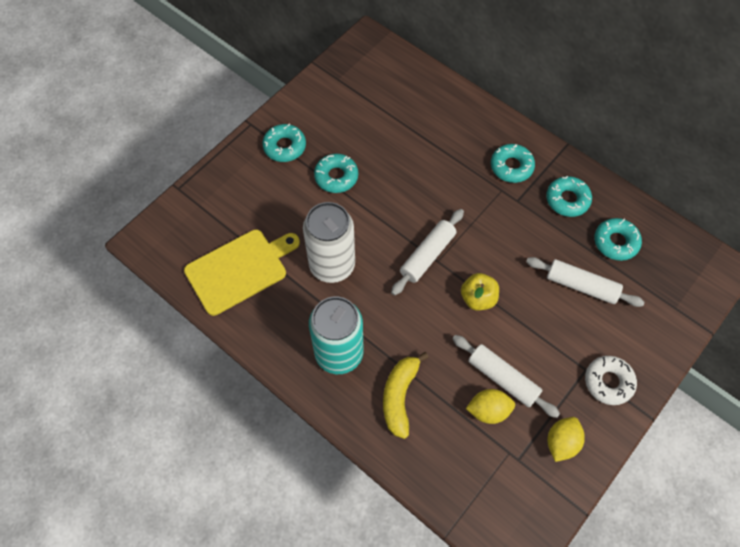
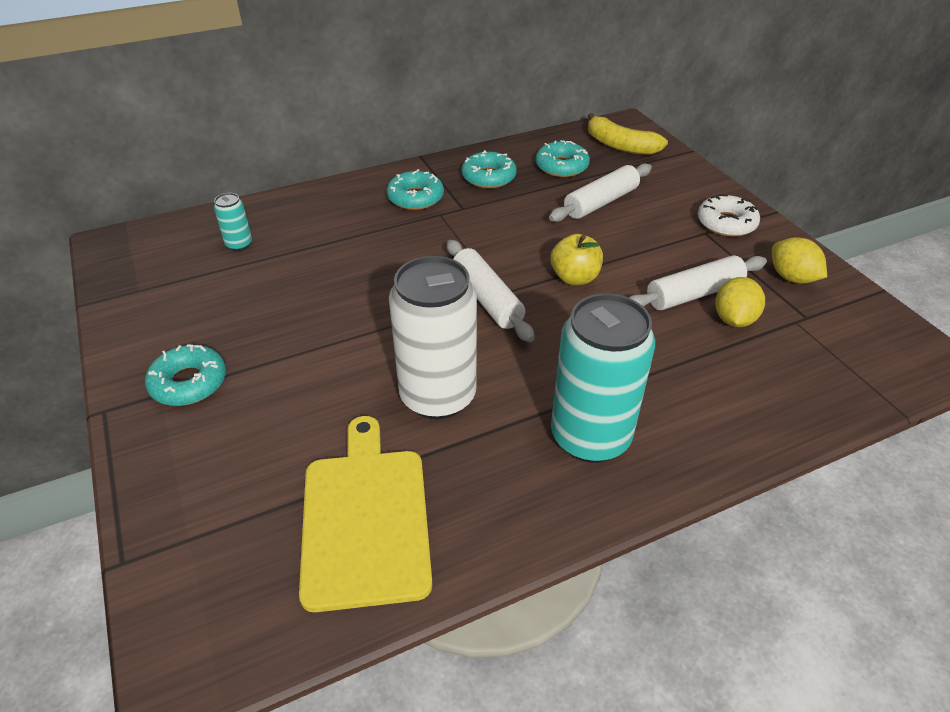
camera: 65 degrees left, 20 degrees down
turquoise donut [314,154,358,193] -> none
yellow banana [383,352,429,439] -> yellow banana moved to [588,113,668,155]
none -> turquoise can [214,193,252,251]

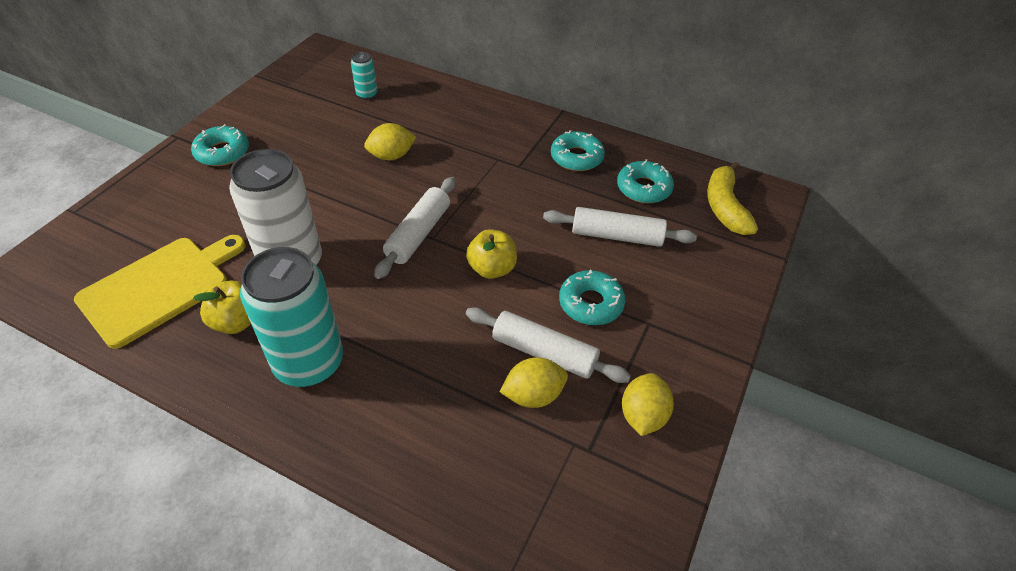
camera: 50 degrees right, 5 degrees up
turquoise donut [386,169,444,210] -> turquoise donut moved to [559,270,625,325]
white donut [698,194,760,237] -> none
none -> yellow apple [193,280,251,334]
none -> yellow lemon [364,123,416,160]

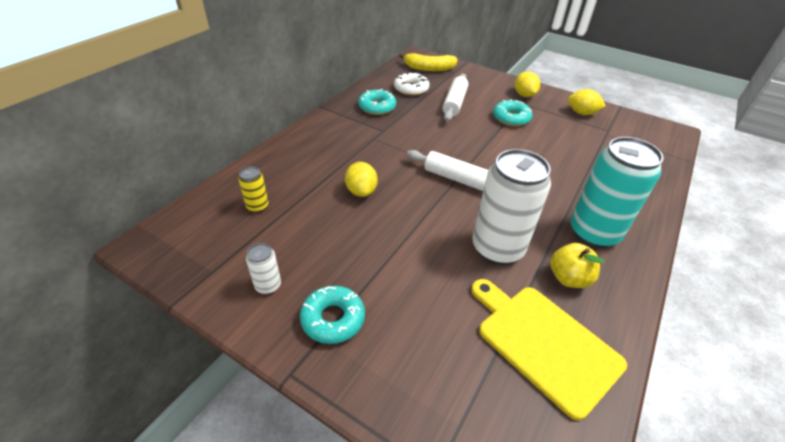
camera: 85 degrees left, 5 degrees down
turquoise can [351,52,377,100] -> yellow can [238,166,269,213]
yellow apple [466,229,517,279] -> none
white rolling pin [466,307,631,383] -> none
yellow lemon [500,357,568,408] -> yellow lemon moved to [515,71,540,97]
turquoise donut [617,159,674,203] -> white donut [394,72,430,96]
none -> white can [246,243,281,294]

